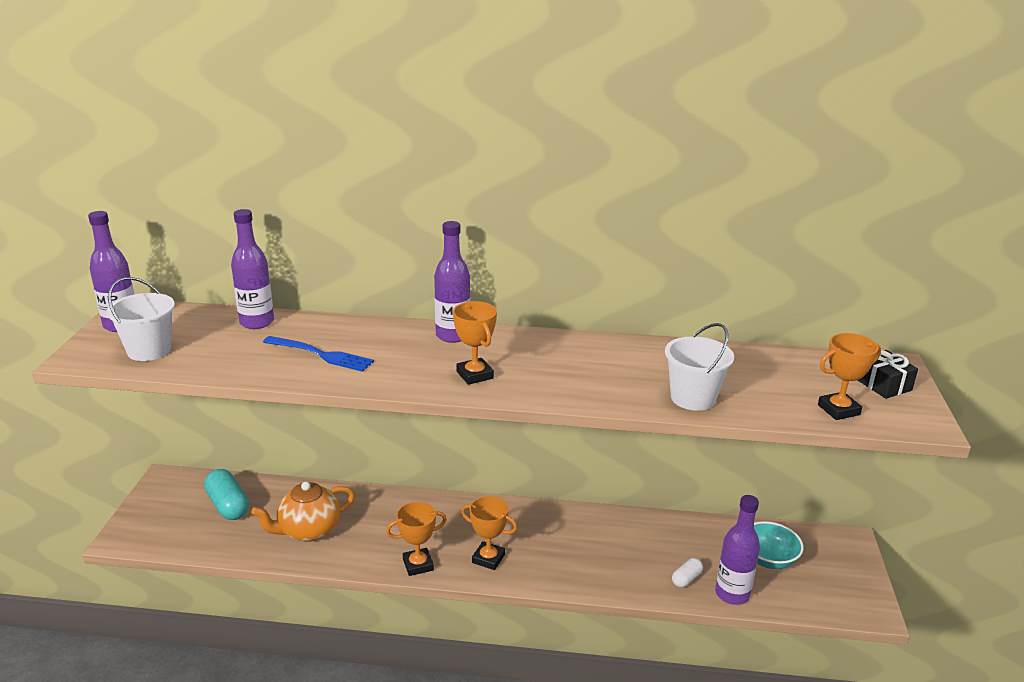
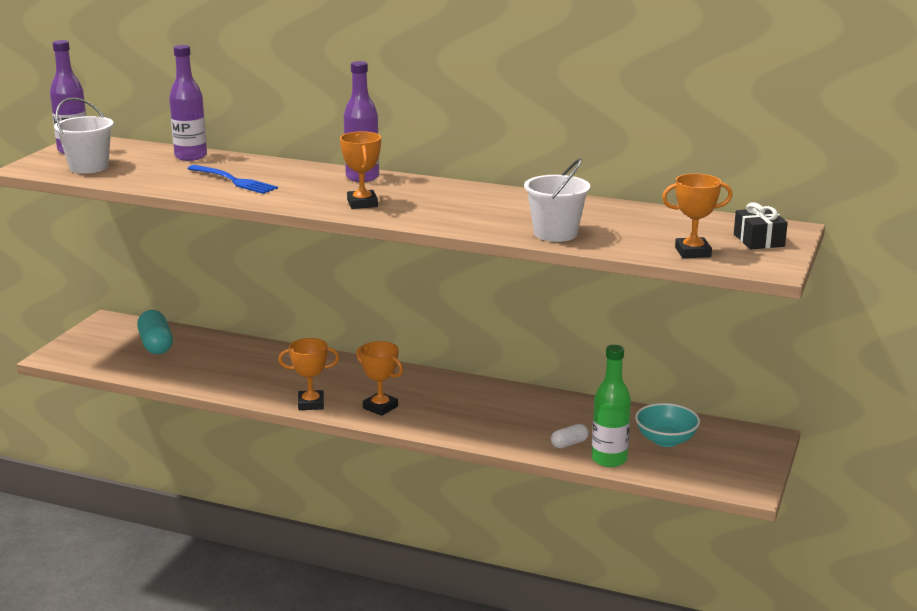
camera: 15 degrees right, 5 degrees down
orange teapot [251,482,355,542] -> none
purple bottle [715,495,760,605] -> green bottle [592,345,631,467]

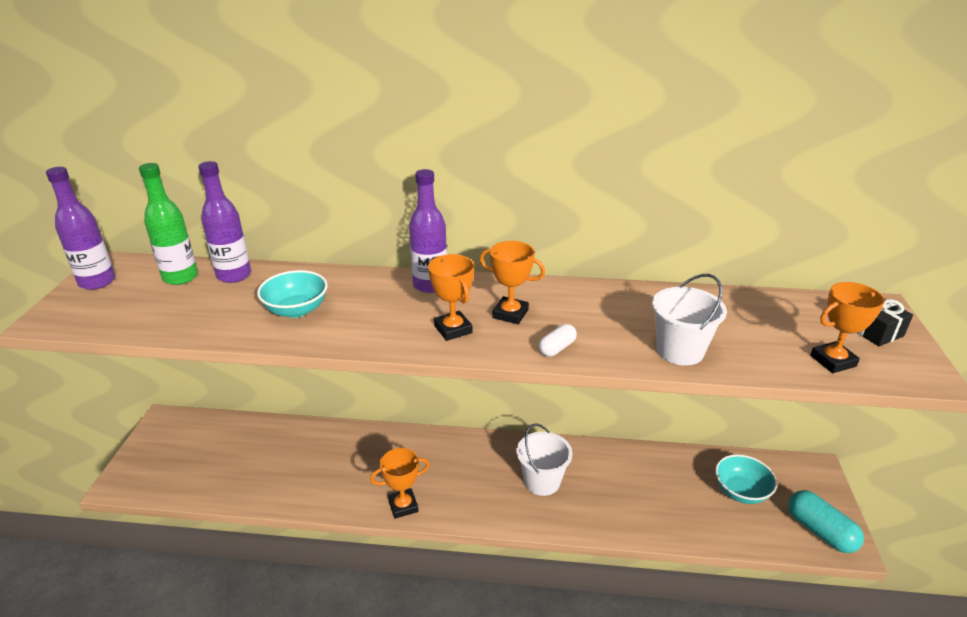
camera: 15 degrees left, 10 degrees up
white bucket [54,97,114,174] -> white bucket moved to [516,423,572,496]
turquoise capsule [137,310,173,354] -> turquoise capsule moved to [788,490,864,553]
blue fork [187,165,278,194] -> turquoise bowl [257,270,328,318]
orange trophy [356,341,403,416] -> orange trophy moved to [480,241,545,324]
white capsule [551,424,589,448] -> white capsule moved to [539,324,577,356]
green bottle [592,345,631,467] -> green bottle moved to [139,163,198,285]

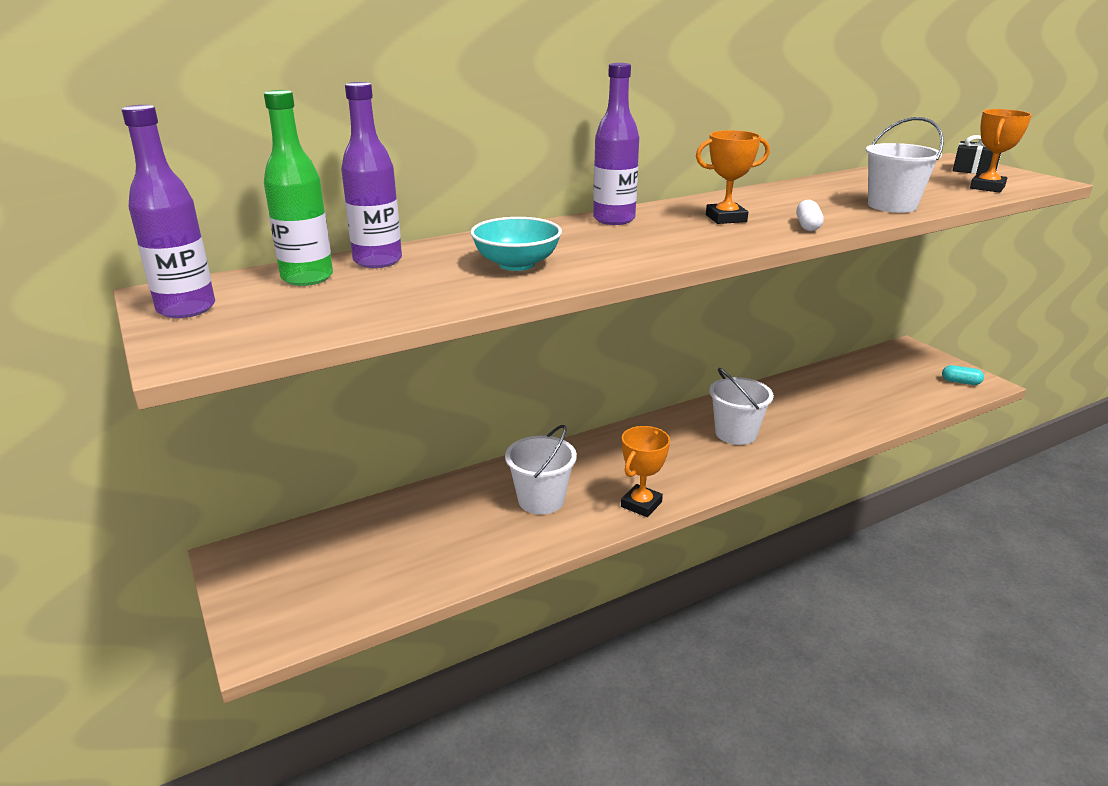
camera: 35 degrees left, 5 degrees down
orange trophy [428,254,475,341] -> none
turquoise bowl [715,454,777,504] -> none
turquoise capsule [788,490,864,553] -> turquoise capsule [942,365,984,385], size x0.54
none -> white bucket [505,425,577,514]

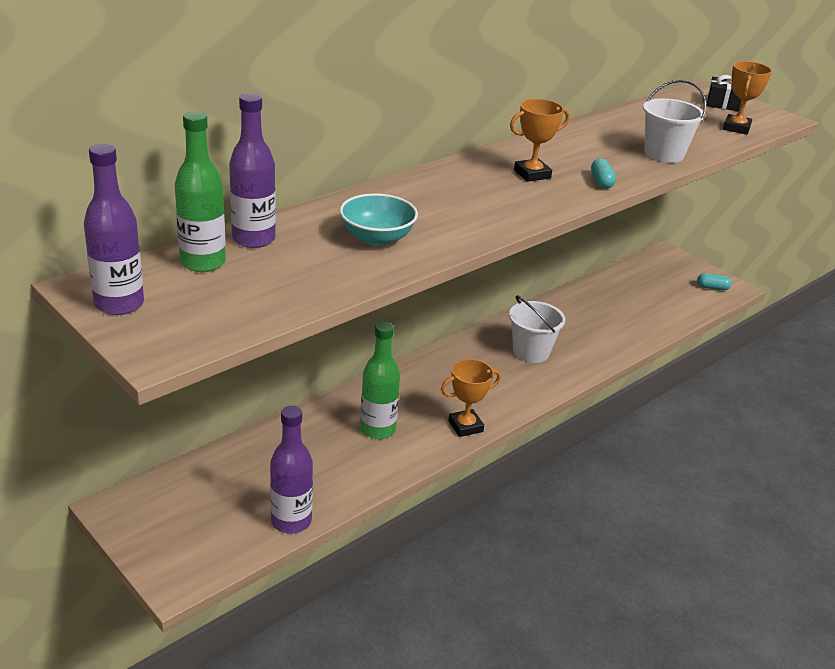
camera: 15 degrees left, 5 degrees up
white bucket [505,425,577,514] -> green bottle [360,322,400,439]
purple bottle [593,63,639,225] -> purple bottle moved to [270,406,313,533]
orange trophy [621,426,670,517] -> orange trophy turned 45 degrees clockwise [441,359,501,437]
white capsule [796,200,824,231] -> turquoise capsule [591,158,616,189]

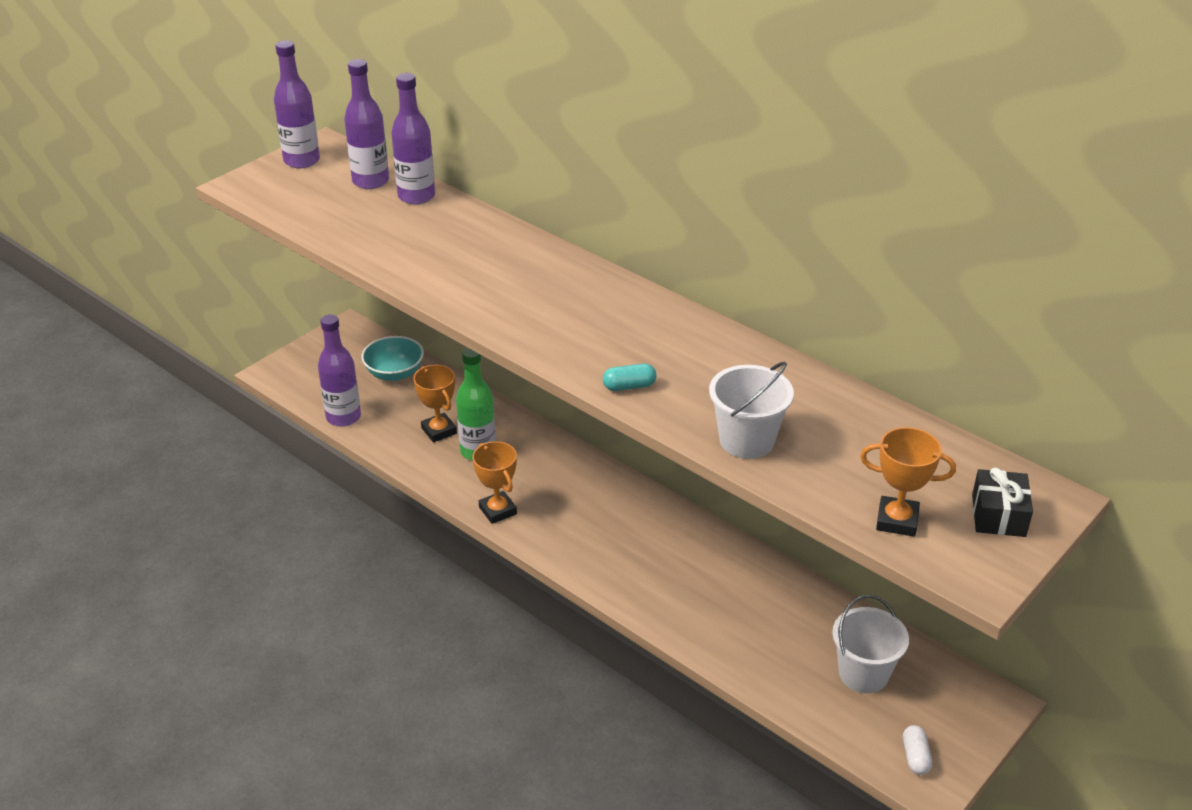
camera: 85 degrees right, 5 degrees up
green bottle [175,111,226,272] -> purple bottle [344,59,389,189]
turquoise bowl [339,193,418,246] -> turquoise bowl moved to [362,336,424,381]
white bucket [509,295,565,363] -> white bucket moved to [832,595,909,693]
orange trophy [510,99,570,182] -> orange trophy moved to [413,365,457,443]
turquoise capsule [697,273,732,290] -> white capsule [903,725,932,775]

